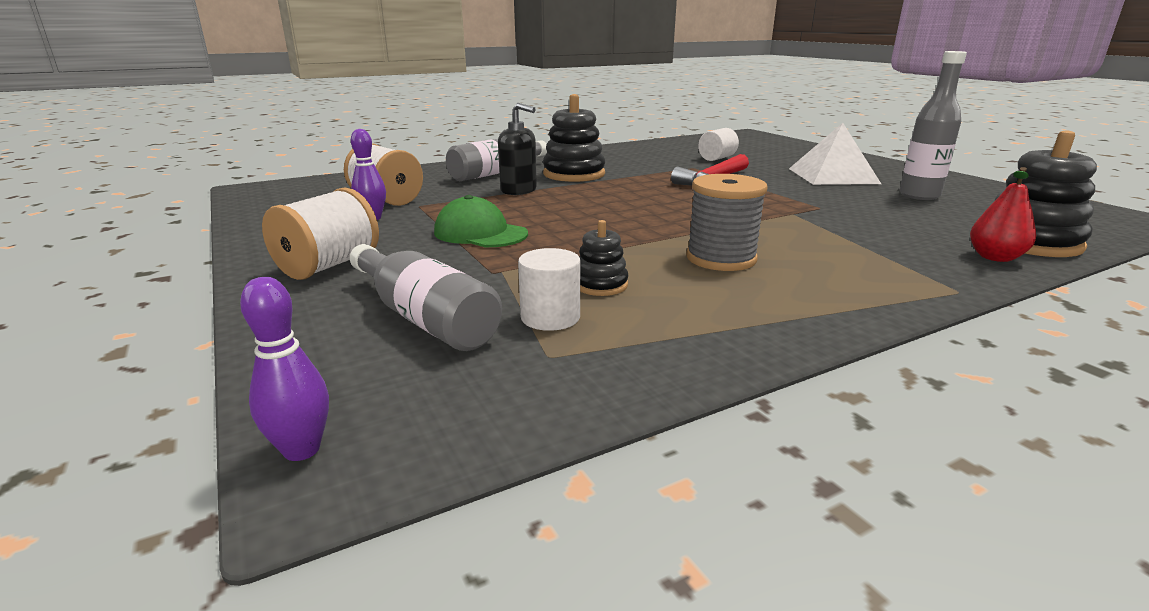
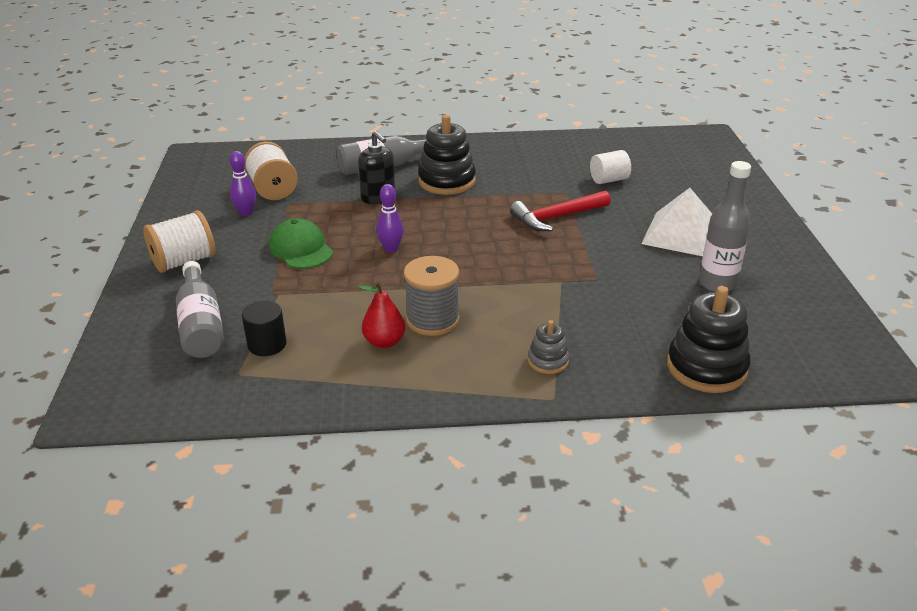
camera: 25 degrees right, 10 degrees up
purple bowling pin [240,277,329,461] -> purple bowling pin moved to [377,184,404,253]
white cylinder [518,248,580,331] -> black cylinder [242,301,287,356]
black stacking toy [579,220,628,296] -> none
red pear [970,167,1036,262] -> red pear moved to [359,282,405,348]
none -> grey stacking toy [528,320,569,374]

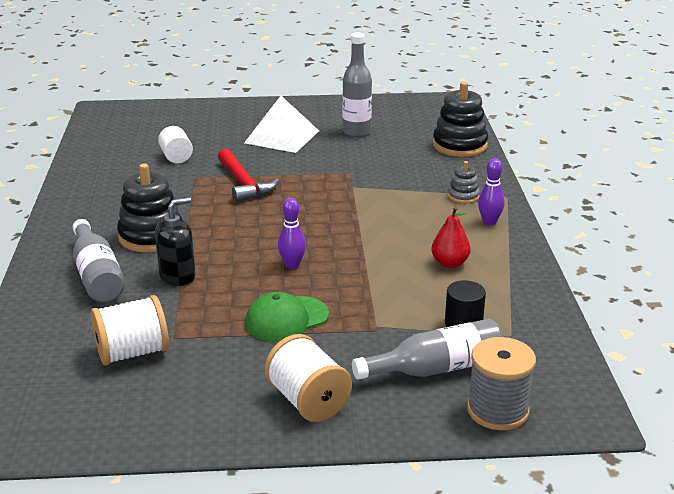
camera: 90 degrees left, 5 degrees down
purple bowling pin [229,151,256,216] -> purple bowling pin moved to [478,158,505,225]
grey spool [404,256,460,336] -> grey spool moved to [467,337,536,430]

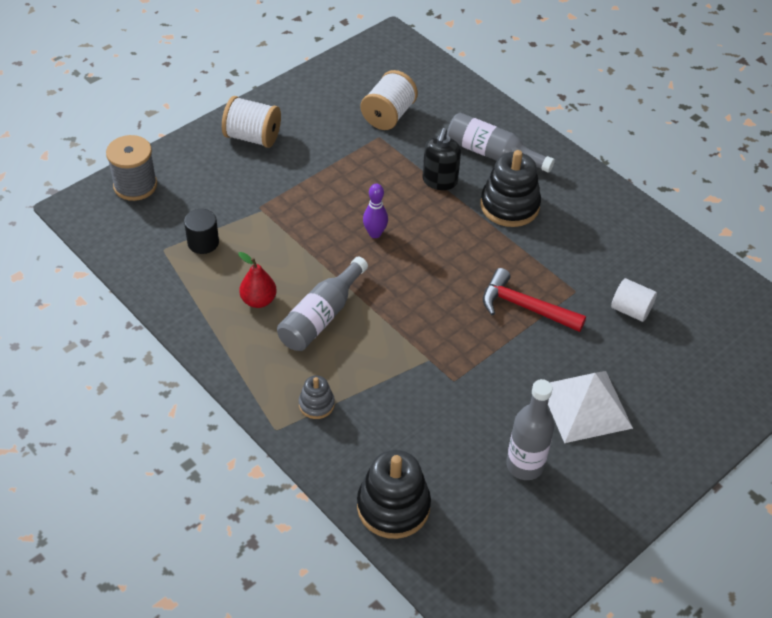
camera: 140 degrees right, 20 degrees up
green cap [245,292,329,342] -> none
grey bottle [352,319,504,380] -> grey bottle moved to [277,257,368,351]
purple bowling pin [478,158,505,225] -> none

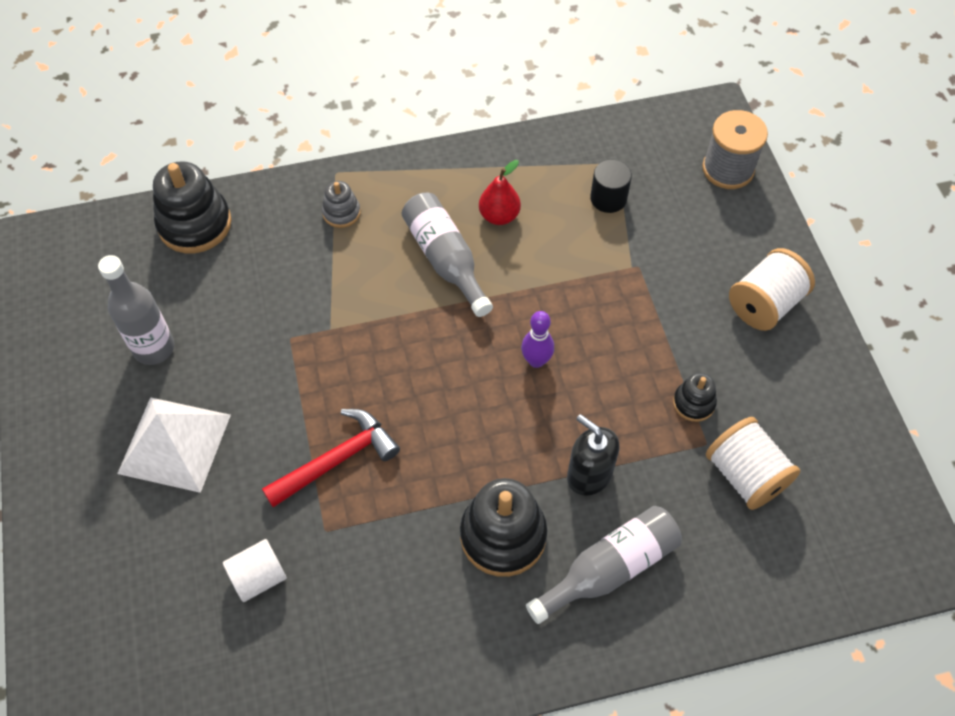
camera: 120 degrees right, 10 degrees up
none -> black stacking toy [673,373,717,422]

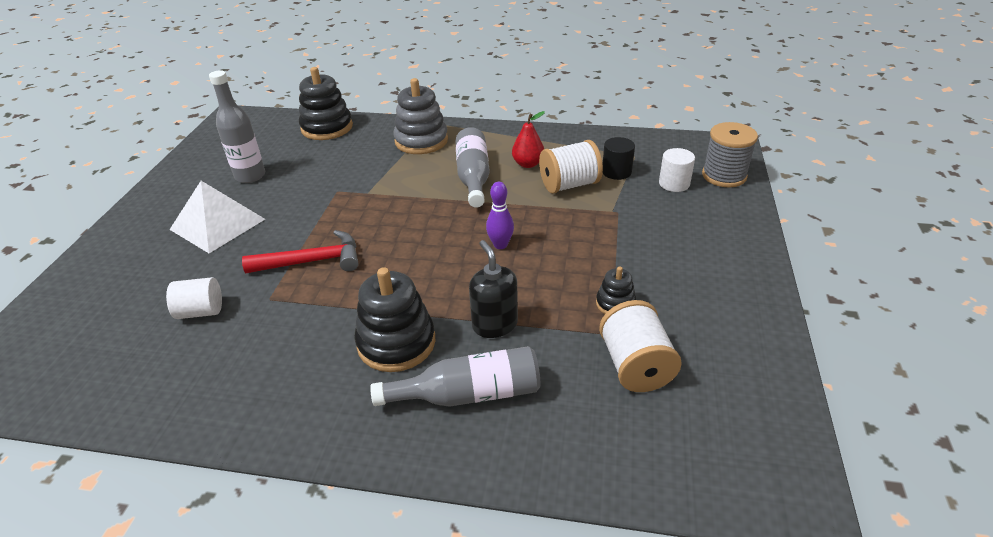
camera: 25 degrees right, 20 degrees down
grey stacking toy [322,181,361,228] -> grey stacking toy [393,78,448,154], size x1.92
white spool [729,248,815,331] -> white spool moved to [539,140,603,193]
none -> white cylinder [659,148,695,192]

